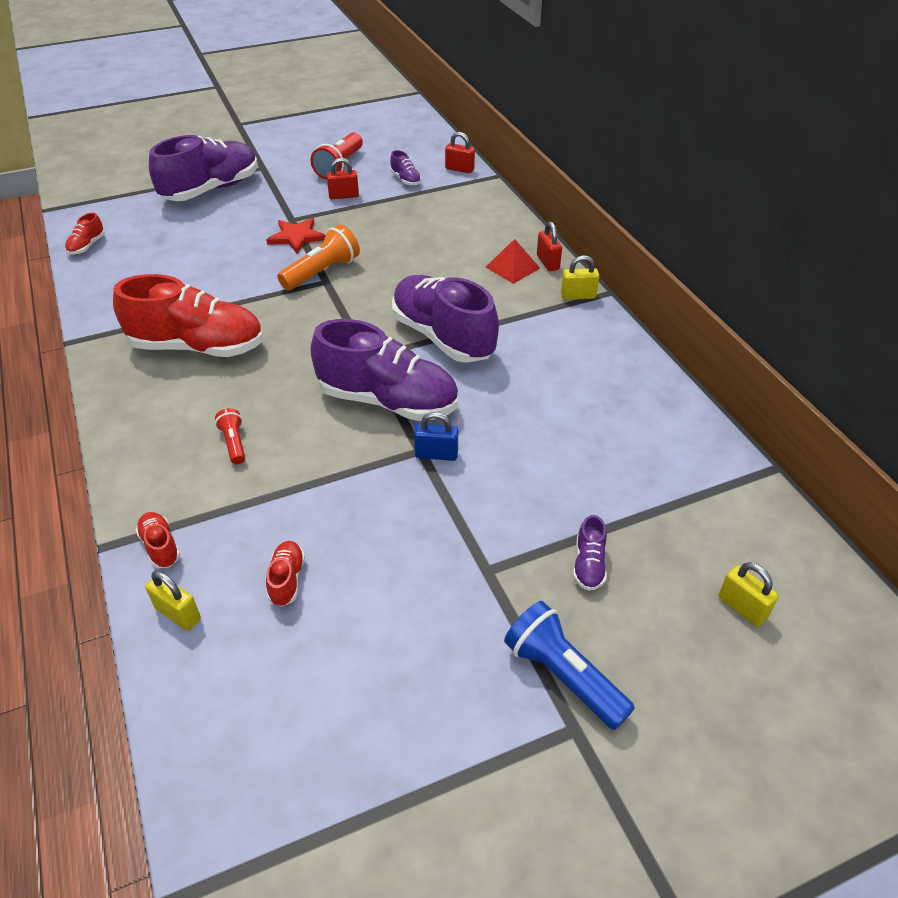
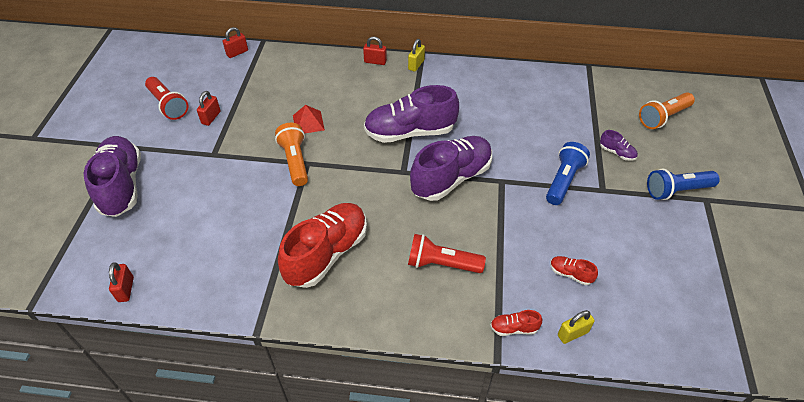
camera: 60 degrees left, 5 degrees up
red shoe [65,213,105,255] -> red padlock [109,262,134,302]
red flashlight [215,408,245,464] -> red flashlight [408,234,486,273], size x1.79
red star [266,218,326,254] -> none
purple shoe [390,150,421,186] -> none
blue padlock [414,412,458,461] -> none
red pyramid [486,239,540,284] -> red pyramid moved to [293,105,325,134]
yellow padlock [718,562,779,627] -> orange flashlight [639,92,695,129]
none -> blue flashlight [546,142,590,205]

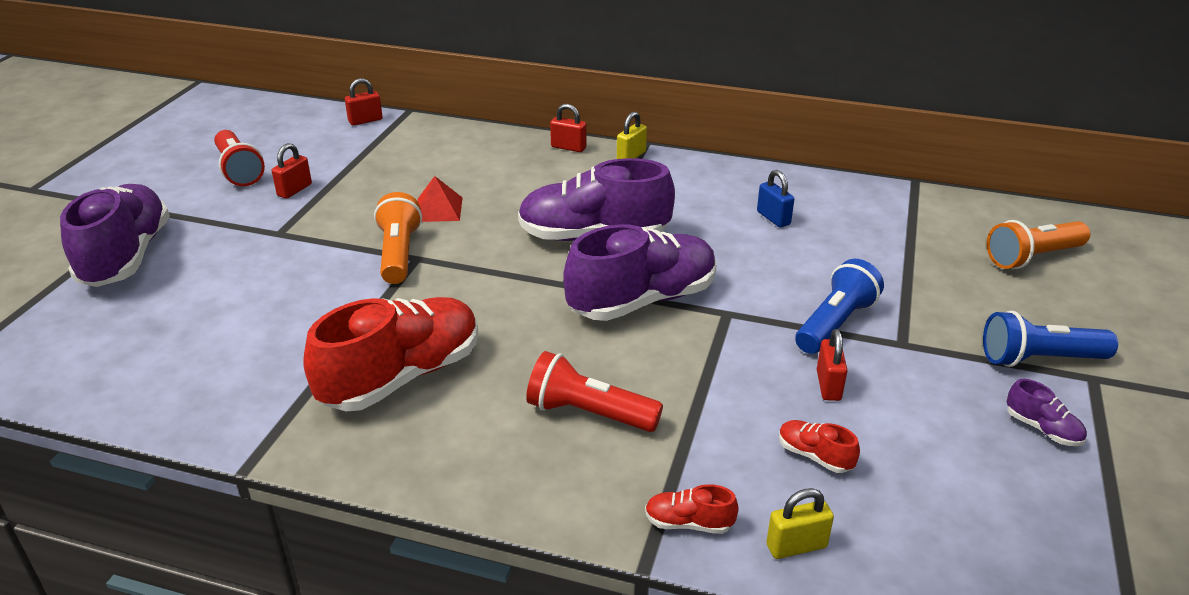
camera: 10 degrees right, 15 degrees down
red padlock [109,262,134,302] -> red padlock moved to [817,329,848,401]
purple shoe [600,130,638,161] -> purple shoe moved to [1007,379,1087,446]
none -> blue padlock [757,170,794,228]

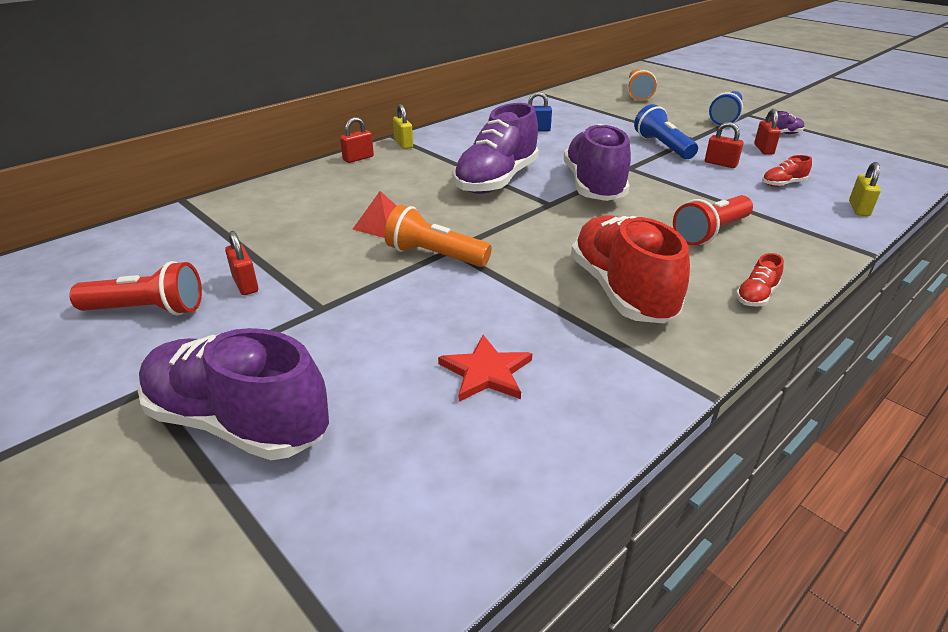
camera: 60 degrees left, 0 degrees up
red padlock [345,78,383,126] -> red padlock moved to [754,109,781,155]
red shoe [645,484,739,534] -> red shoe moved to [736,253,784,306]
none -> red star [438,335,532,402]

